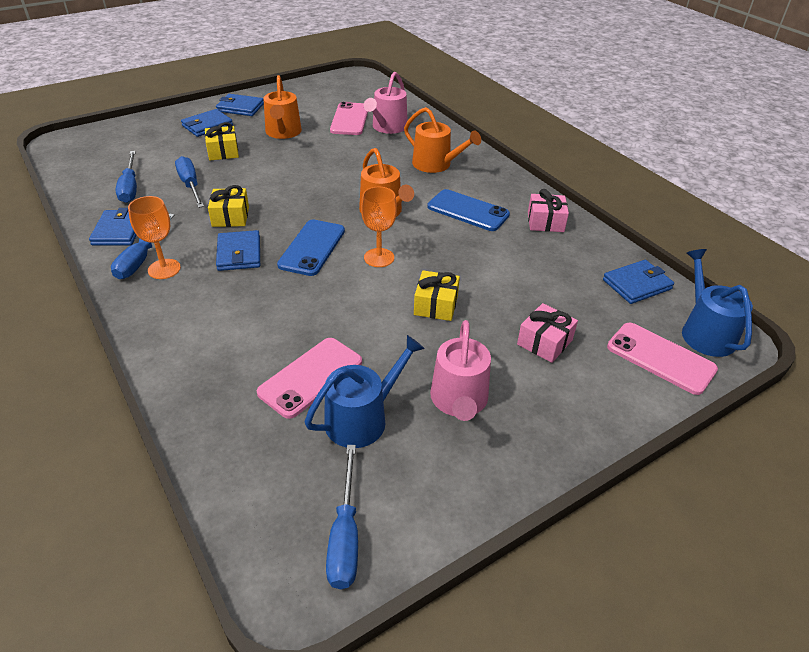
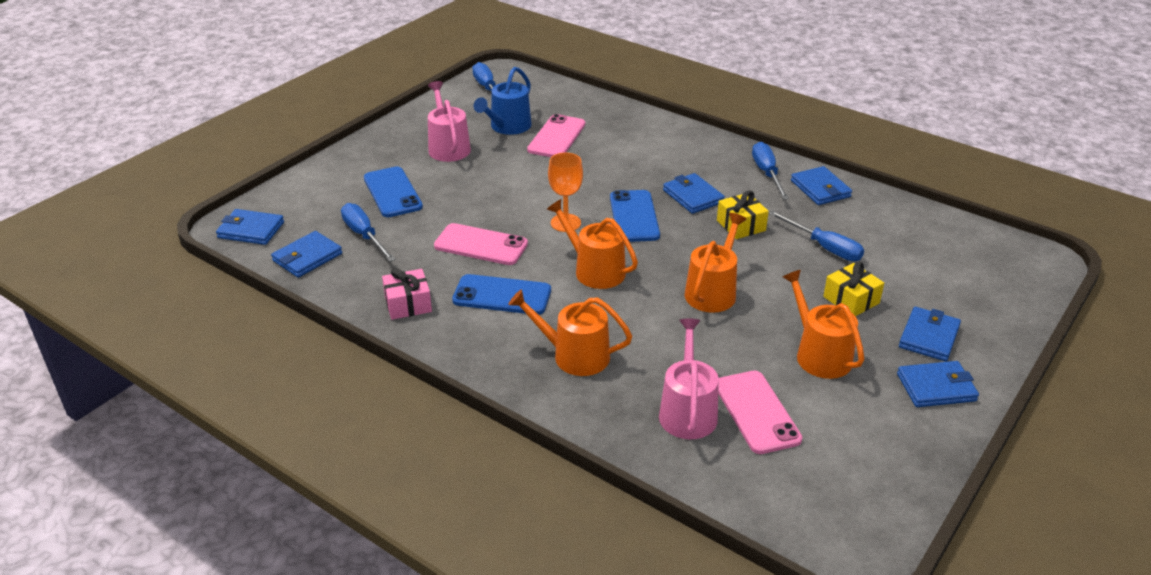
camera: 160 degrees right, 5 degrees down
blue screwdriver [116,151,137,203] -> blue screwdriver moved to [341,203,396,262]
orange goblet [128,196,181,279] -> none
yellow gift [414,270,460,321] -> none
pink gift [517,303,578,363] -> blue phone [364,166,423,217]
pink phone [607,323,718,395] -> pink phone moved to [434,223,528,265]
blue watering can [682,249,753,357] -> blue wallet [216,209,284,245]
none -> orange watering can [685,213,747,313]

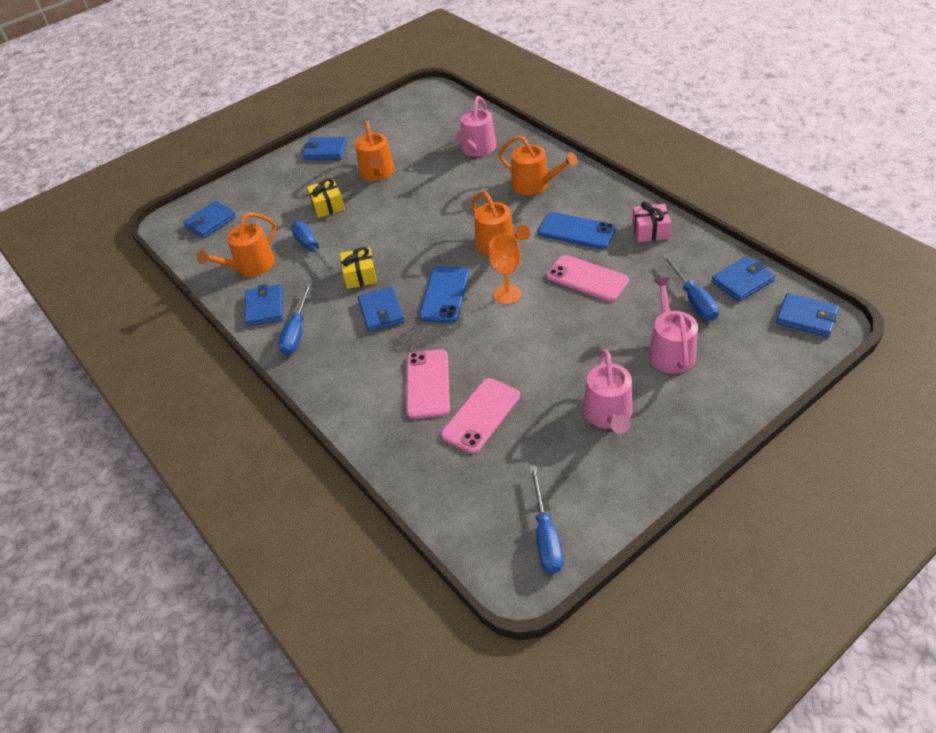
camera: 160 degrees left, 10 degrees up
blue phone [364,166,423,217] -> pink watering can [648,277,698,374]
blue watering can [474,67,531,135] -> none
orange watering can [685,213,747,313] -> orange watering can moved to [197,212,276,277]
pink phone [718,371,802,454] -> pink phone moved to [407,350,450,419]
blue wallet [899,307,961,361] -> blue wallet moved to [183,201,236,238]

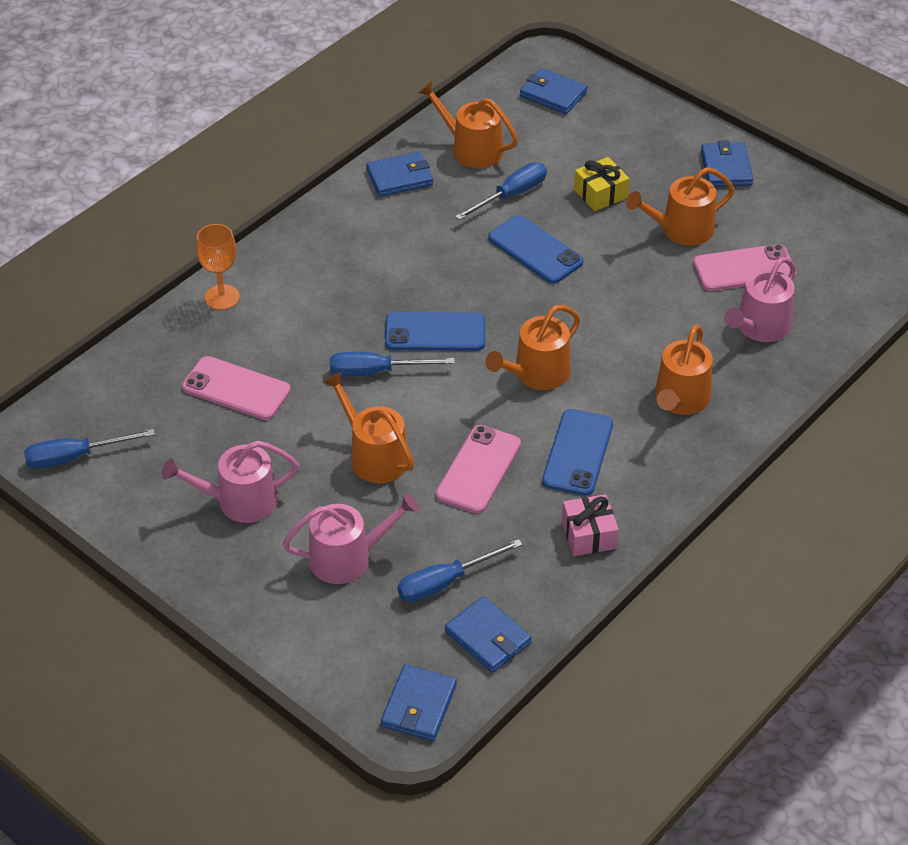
camera: 75 degrees right, 0 degrees up
blue screwdriver [278,283,312,355] -> blue screwdriver moved to [330,352,455,377]
yellow gift [340,247,377,289] -> none
blue wallet [358,287,405,332] -> none
pink phone [407,350,450,419] -> pink phone moved to [693,244,796,291]
pink watering can [456,96,496,157] -> pink watering can turned 60 degrees counterclockwise [724,257,796,342]
orange goblet [488,234,521,304] -> orange goblet moved to [196,224,240,310]
none -> orange watering can [323,372,414,483]
none -> blue phone [488,215,583,284]

